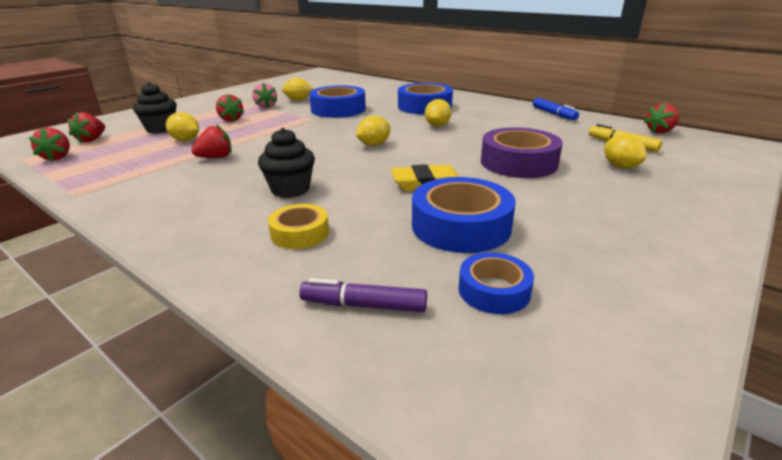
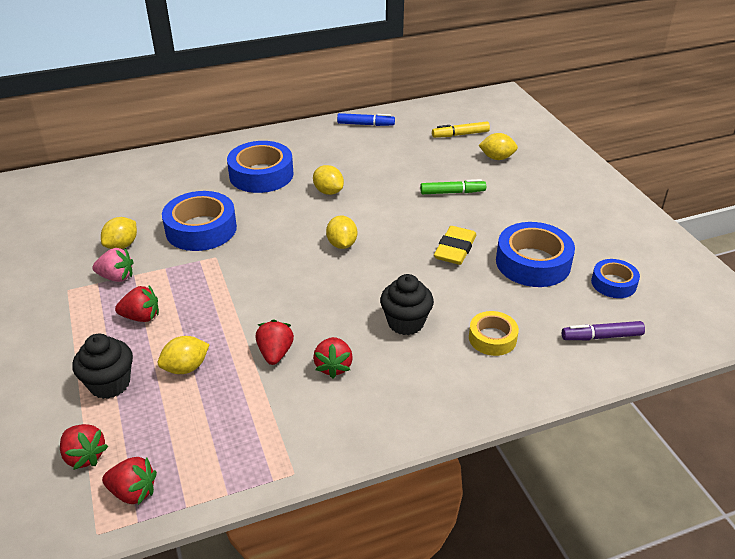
camera: 60 degrees left, 10 degrees up
purple marker [299,278,427,312] -> purple marker turned 45 degrees clockwise [562,321,645,340]
purple tape [481,127,563,178] -> green marker [420,179,486,194]
red strawberry [644,103,679,133] -> red strawberry moved to [313,337,353,378]

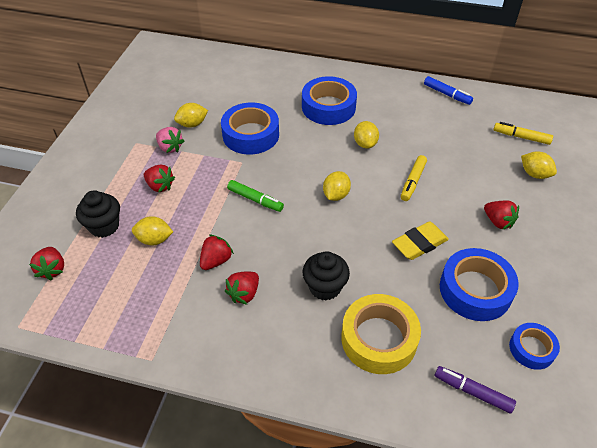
camera: 35 degrees right, 10 degrees up
red strawberry [102,457,157,505] -> red strawberry moved to [484,201,519,230]
green marker [420,179,486,194] -> green marker moved to [227,180,284,212]
yellow tape [469,311,519,356] -> yellow tape [341,294,421,374], size x1.74
none -> yellow marker [401,155,427,201]

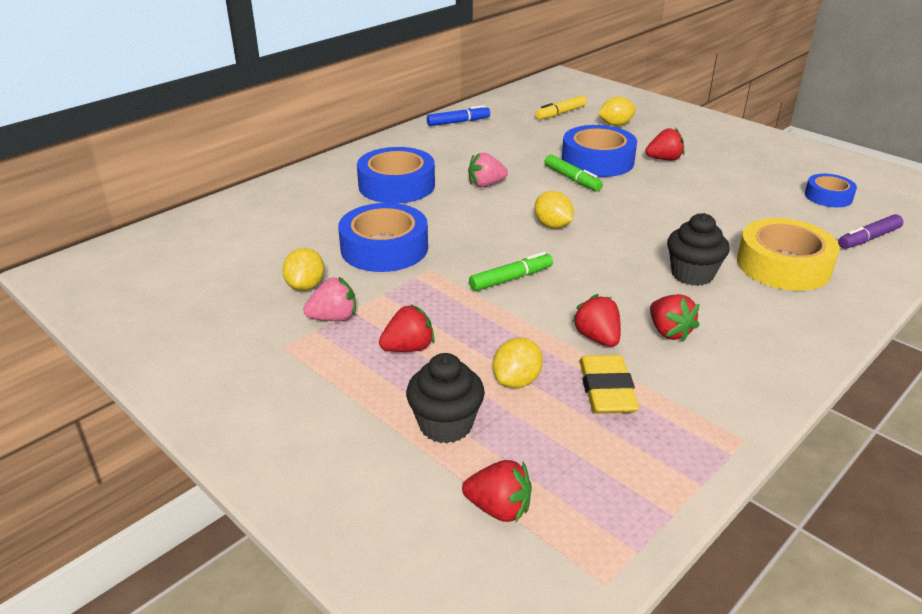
camera: 60 degrees left, 15 degrees down
yellow lemon [354,121,379,148] -> pink strawberry [468,153,508,187]
yellow eraser [392,221,449,260] -> yellow eraser moved to [579,355,639,414]
yellow marker [401,155,427,201] -> green marker [544,154,603,191]
blue tape [440,248,519,321] -> blue tape moved to [562,125,637,177]

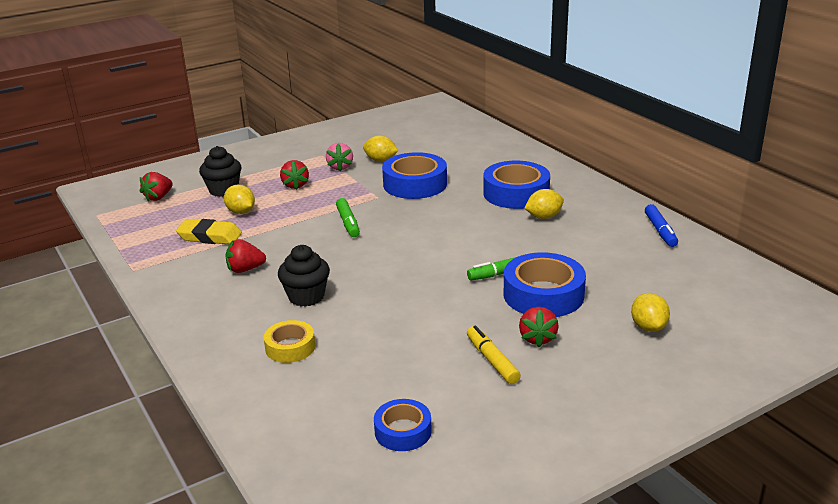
camera: 105 degrees right, 5 degrees down
pink strawberry [468,153,508,187] -> none
yellow lemon [534,191,574,228] -> yellow lemon moved to [525,189,564,219]
yellow marker [535,95,587,120] -> yellow marker moved to [467,325,521,384]
red strawberry [572,294,621,347] -> none
yellow tape [737,218,840,291] -> yellow tape [264,320,315,363], size x0.58
purple marker [838,214,904,249] -> none

